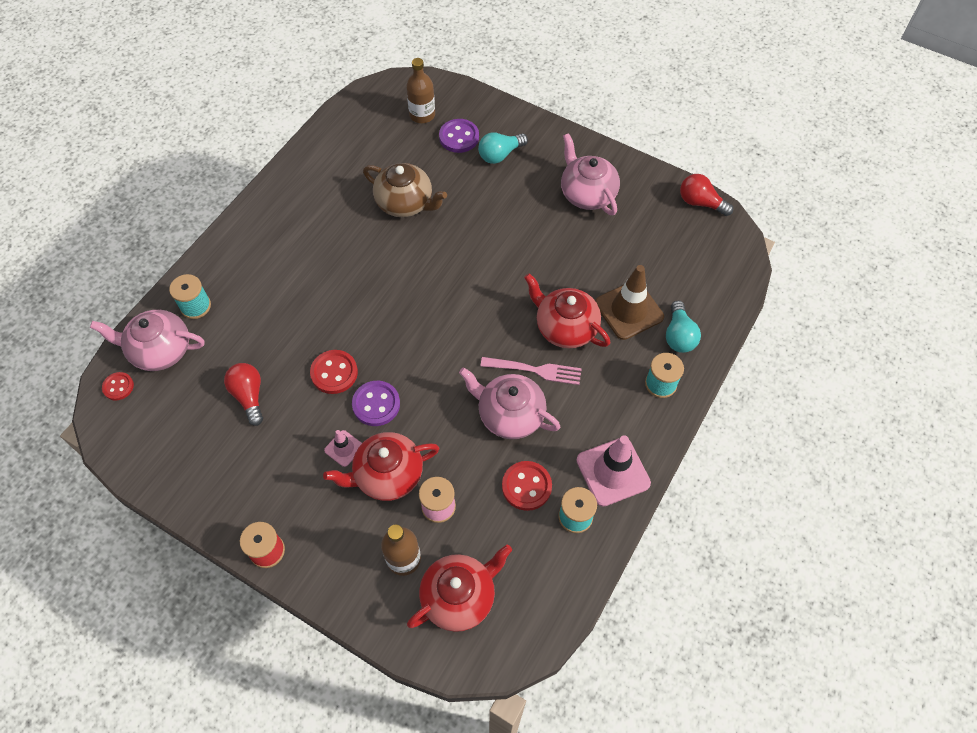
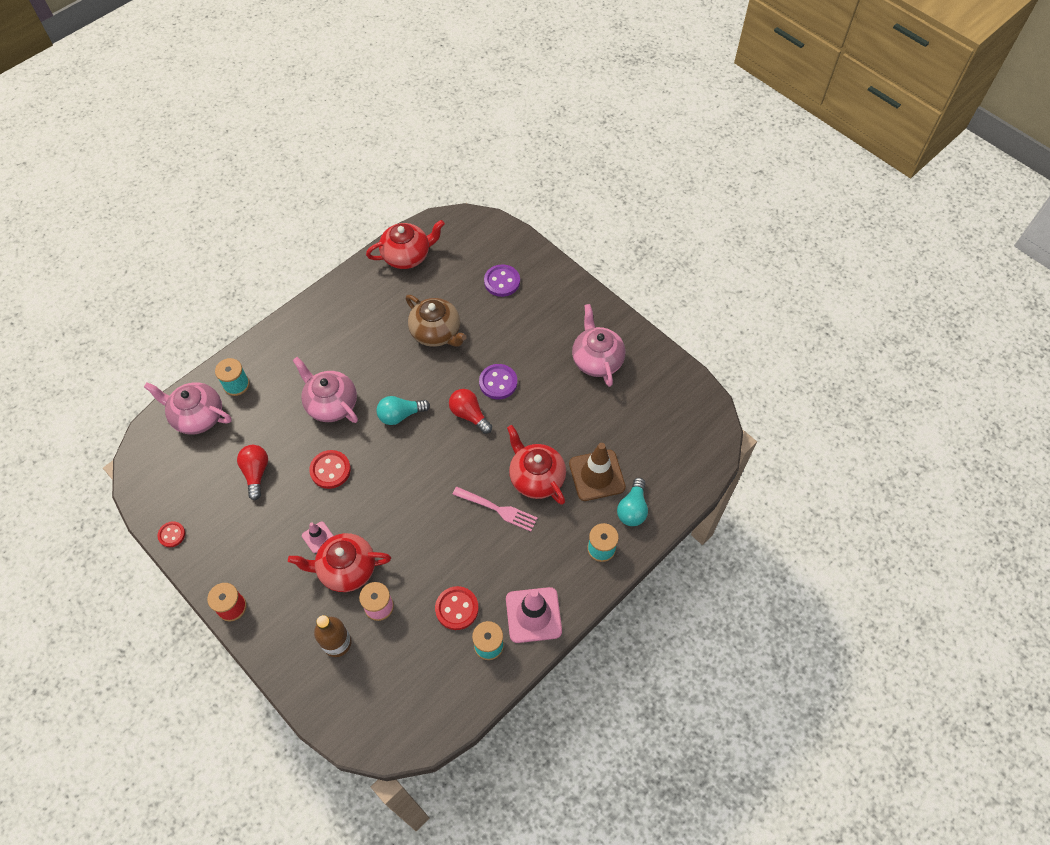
camera: 15 degrees right, 0 degrees up
red button [102,372,134,400] -> red button moved to [157,521,185,547]
purple button [352,381,400,426] -> purple button moved to [479,364,517,399]
brown bottle [406,58,435,123] -> none
red teapot [407,545,512,632] -> red teapot moved to [366,220,445,269]
pink teapot [459,367,560,439] -> pink teapot moved to [293,357,358,423]
turquoise light bulb [478,132,528,164] -> turquoise light bulb moved to [376,396,430,425]
red light bulb [680,174,733,216] -> red light bulb moved to [449,389,492,434]

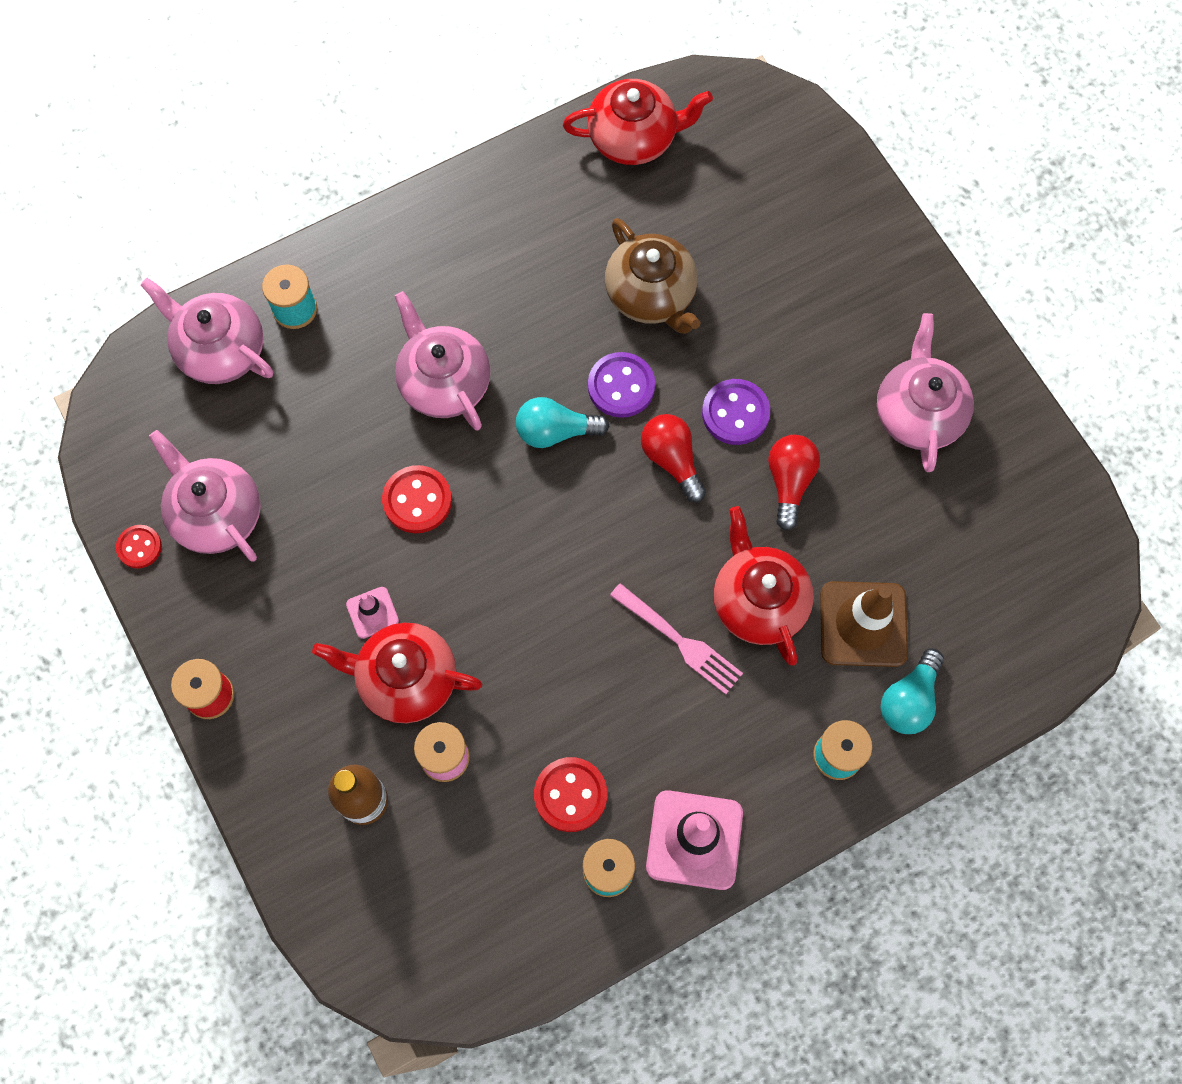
camera: 15 degrees right, 10 degrees up
red light bulb [237,445,268,500] -> red light bulb moved to [768,435,820,531]
purple button [484,264,520,297] -> purple button moved to [588,352,655,418]
none -> pink teapot [149,430,261,562]

